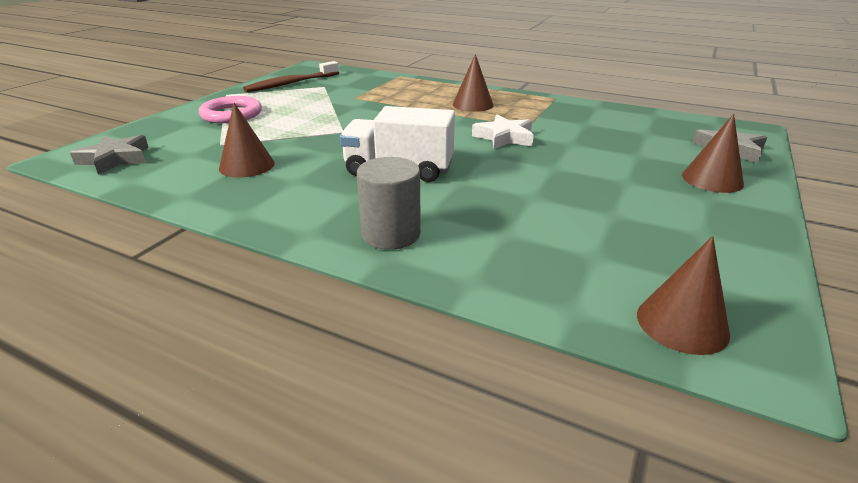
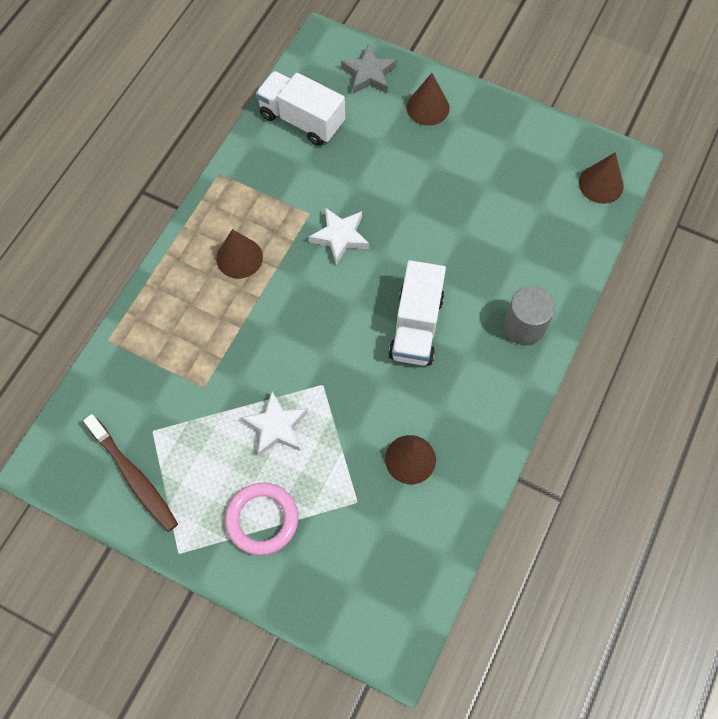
camera: 90 degrees left, 35 degrees up
grey star [70,135,149,175] -> none
none -> white star [241,391,308,456]
none -> white truck [256,71,345,146]

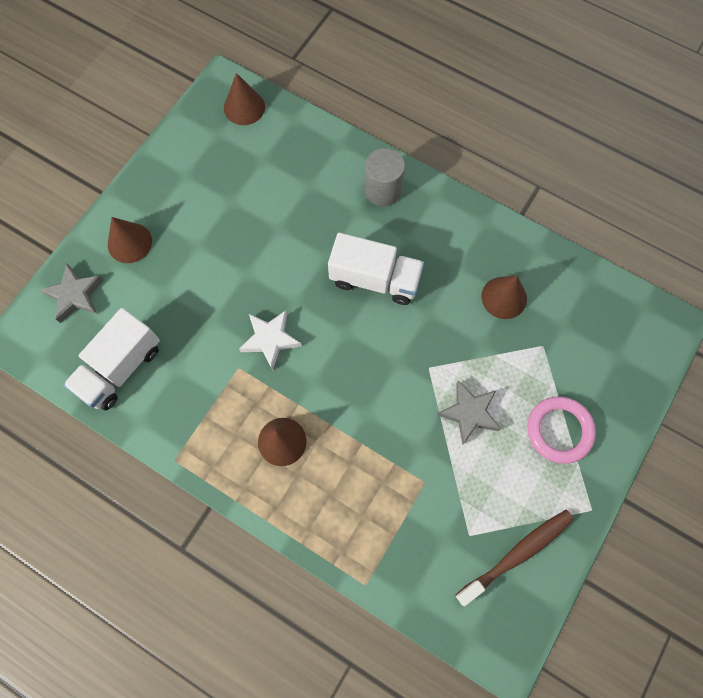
camera: 85 degrees left, 5 degrees up
white star [241,391,308,456] -> grey star [437,381,501,445]

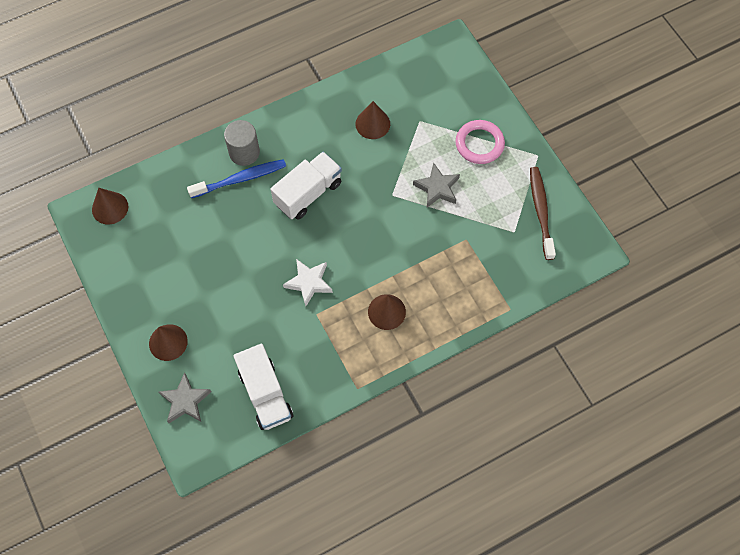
camera: 60 degrees left, 5 degrees down
none -> blue toothbrush [187,159,286,198]

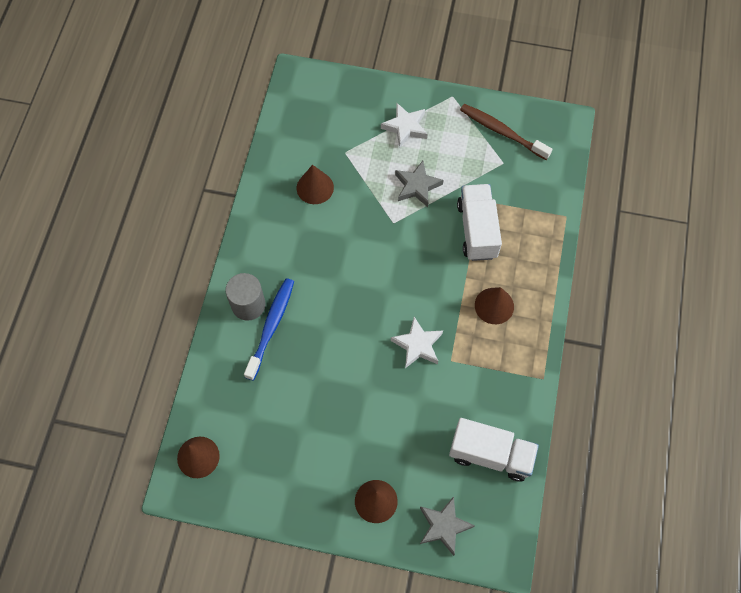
camera: 50 degrees left, 0 degrees up
white truck [271,152,342,219] -> white truck moved to [457,184,502,261]
pink ring [456,120,505,164] -> white star [381,103,427,148]

